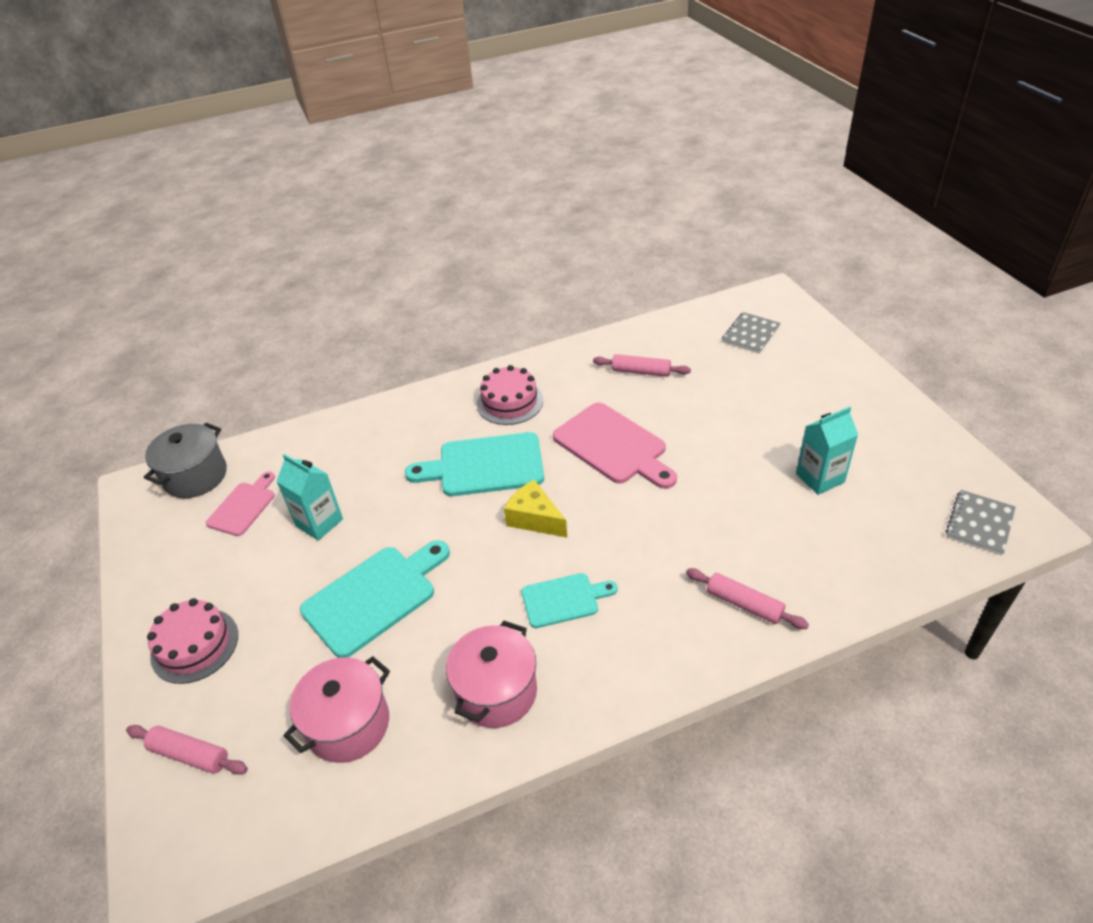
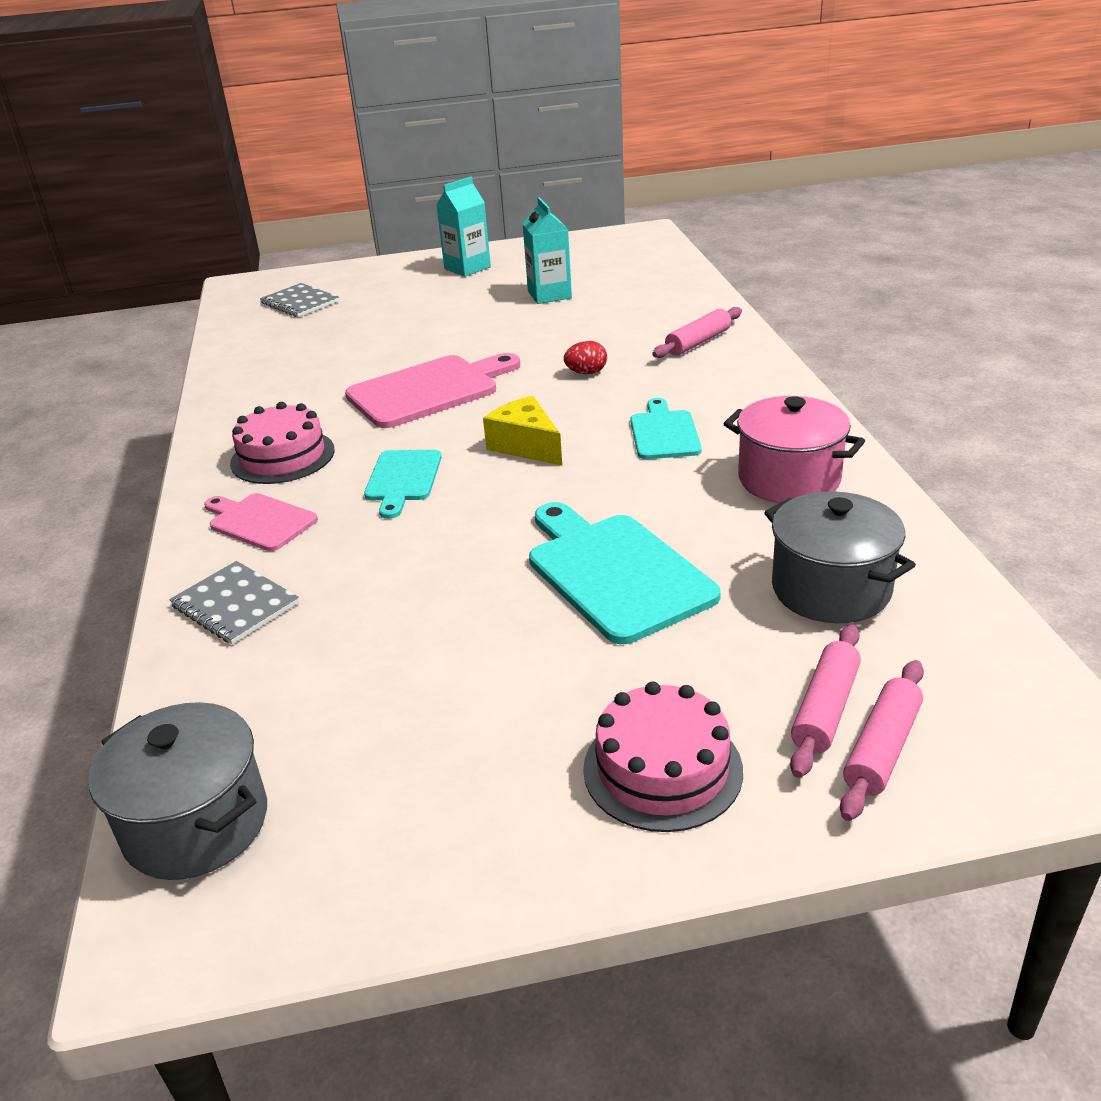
camera: 80 degrees left, 10 degrees down
pink cutting board [206,471,275,536] -> pink cutting board moved to [204,493,318,551]
turquoise carton [276,454,343,541] -> turquoise carton moved to [436,177,491,277]
pink pot [284,656,390,763] -> grey pot [764,491,916,623]
turquoise cutting board [405,432,544,496] -> turquoise cutting board [364,450,442,519], size x0.59
yellow cheese [504,480,567,537] -> yellow cheese turned 90 degrees clockwise [483,396,562,466]
pink rolling pin [593,354,691,377] -> pink rolling pin moved to [790,624,861,778]
grey notebook [946,490,1015,555] -> grey notebook moved to [169,561,299,644]
none -> red egg [564,341,607,374]

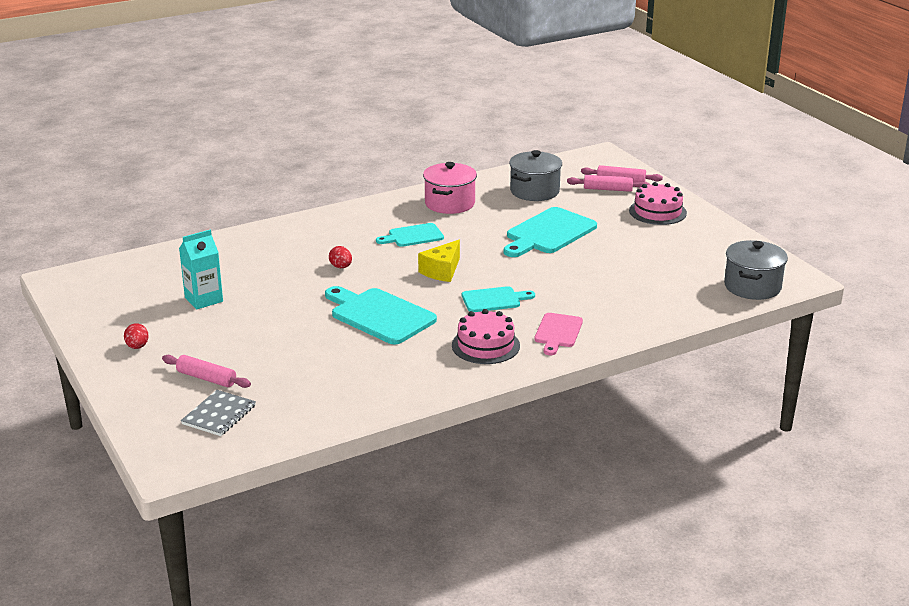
camera: 110 degrees left, 5 degrees down
grey notebook [169,561,299,644] -> none
pink cutting board [345,353,520,428] -> turquoise cutting board [325,286,437,344]
turquoise carton [436,177,491,277] -> red egg [124,323,148,349]
pink rolling pin [652,307,742,358] -> pink rolling pin moved to [162,355,251,388]

